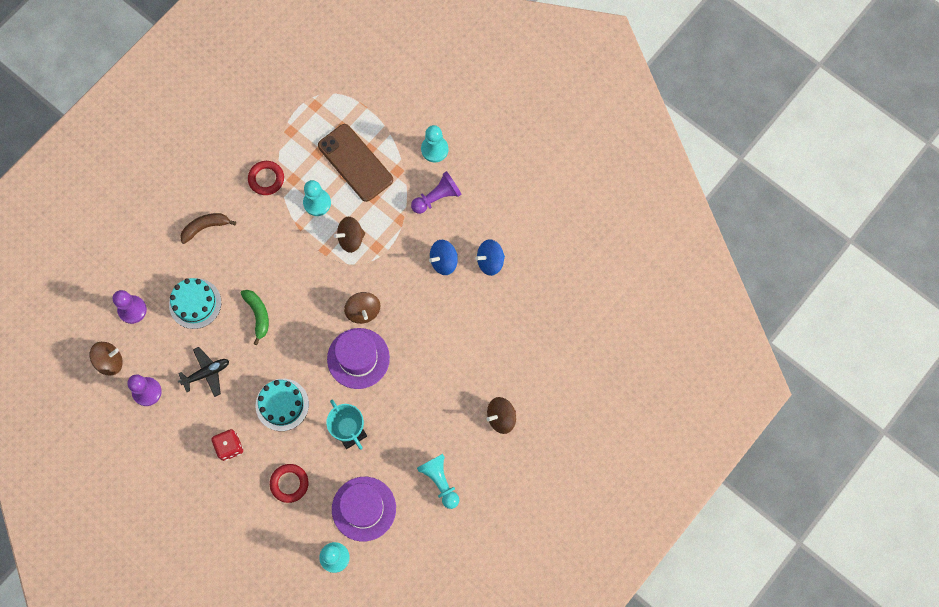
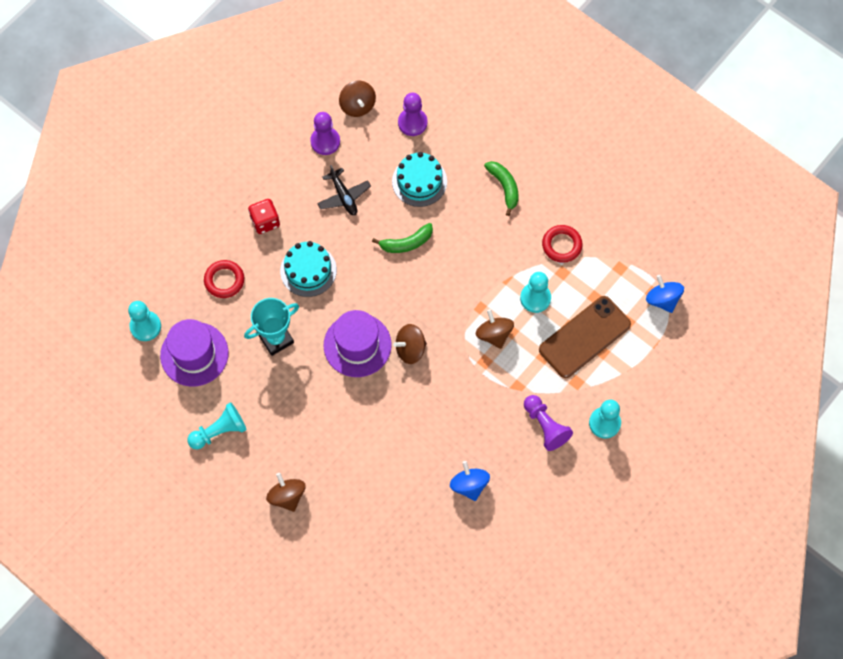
camera: 90 degrees right, 5 degrees down
brown banana [180,213,236,244] -> green banana [484,161,518,216]
blue spinning top [429,240,458,275] -> blue spinning top moved to [646,275,684,313]

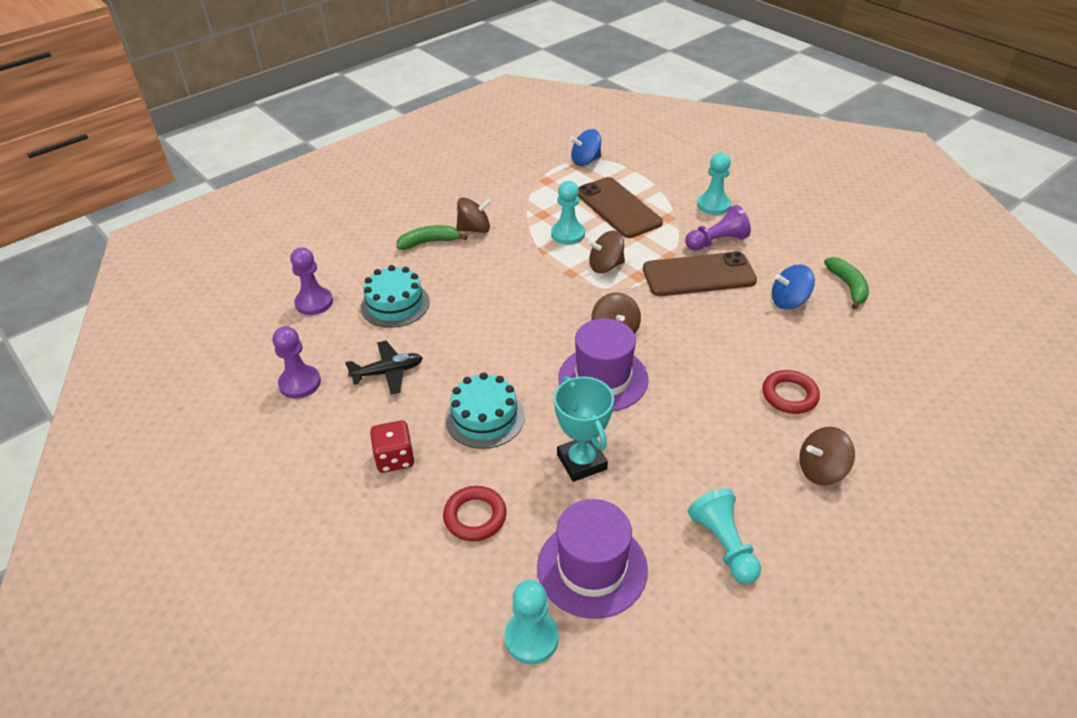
camera: 80 degrees left, 25 degrees down
brown spinning top [339,81,376,117] -> brown spinning top moved to [456,197,492,233]
green banana [372,223,433,253] -> green banana moved to [824,257,869,309]
red ring [542,225,583,263] -> red ring moved to [762,370,820,414]
none -> brown phone [643,251,757,296]

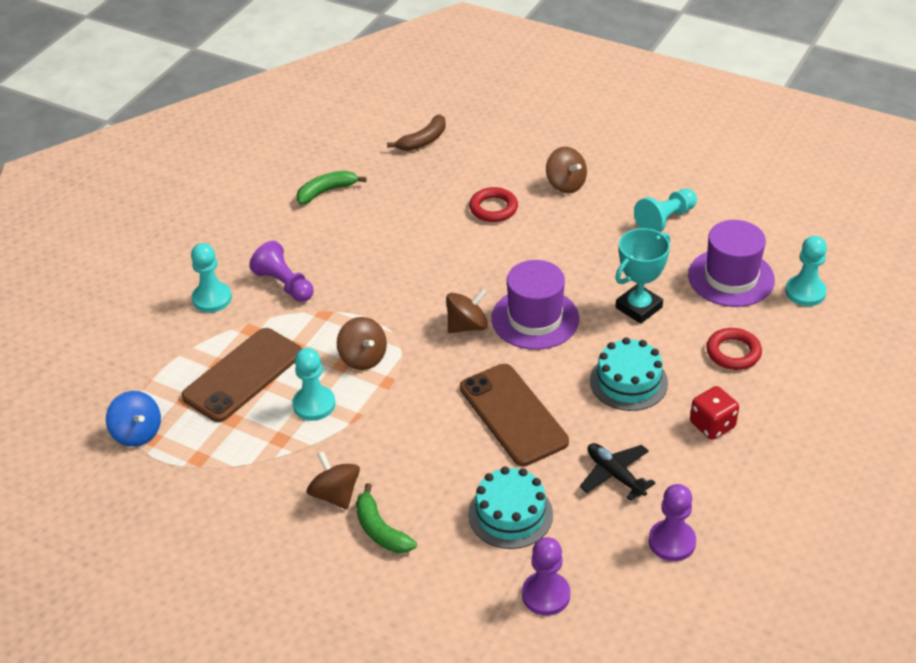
camera: 110 degrees left, 0 degrees up
brown phone [643,251,757,296] -> brown phone moved to [460,364,569,466]
blue spinning top [772,264,815,309] -> none
none -> brown banana [387,115,446,151]

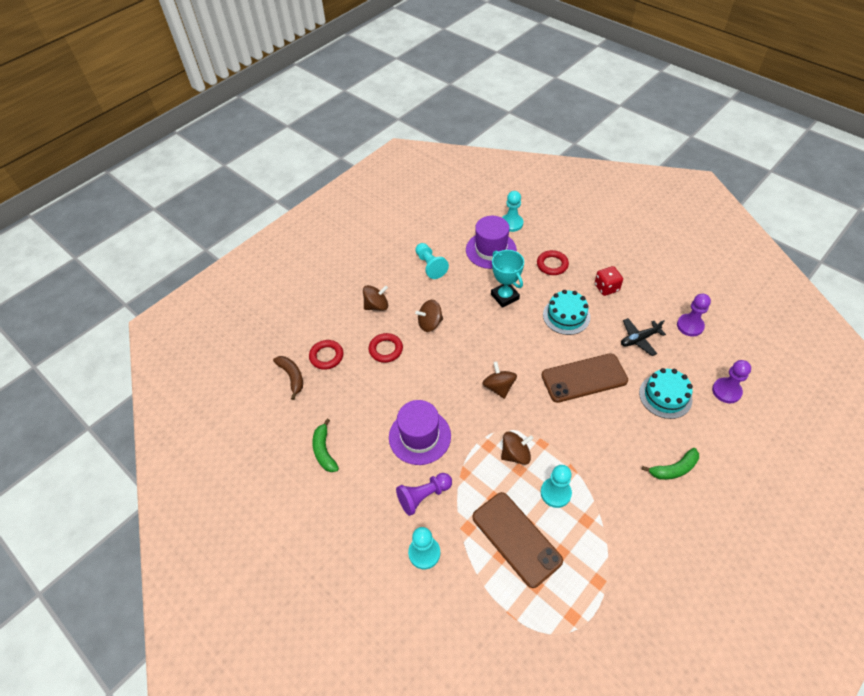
camera: 75 degrees left, 10 degrees up
blue spinning top [106,391,161,447] -> none
brown spinning top [307,451,360,510] -> brown spinning top moved to [415,300,443,332]
purple hat [491,260,579,350] -> purple hat moved to [389,400,451,465]
none -> red ring [309,340,343,370]

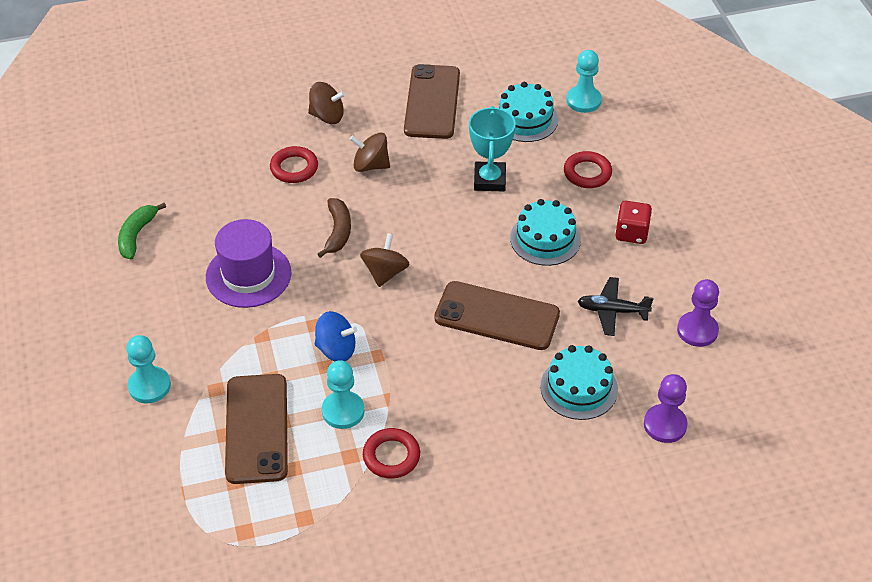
camera: 30 degrees right, 5 degrees down
brown banana [273,356,303,400] -> brown banana moved to [318,198,351,258]
red ring [309,340,343,370] -> red ring moved to [363,428,420,479]
purple pawn [396,473,452,516] -> none
turquoise pawn [415,243,449,279] -> brown phone [404,64,460,139]
purple hat [466,216,517,269] -> turquoise cake [497,82,558,142]
brown spinning top [501,431,534,465] -> blue spinning top [315,311,357,362]
green banana [642,448,699,480] -> none

